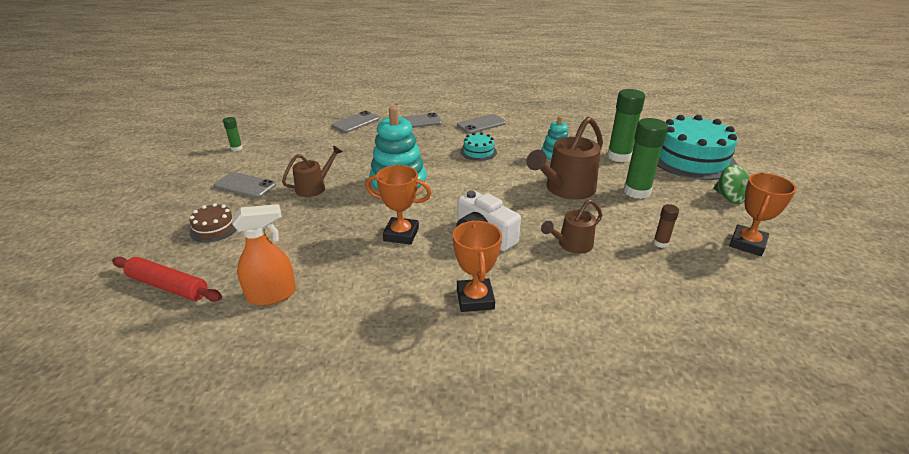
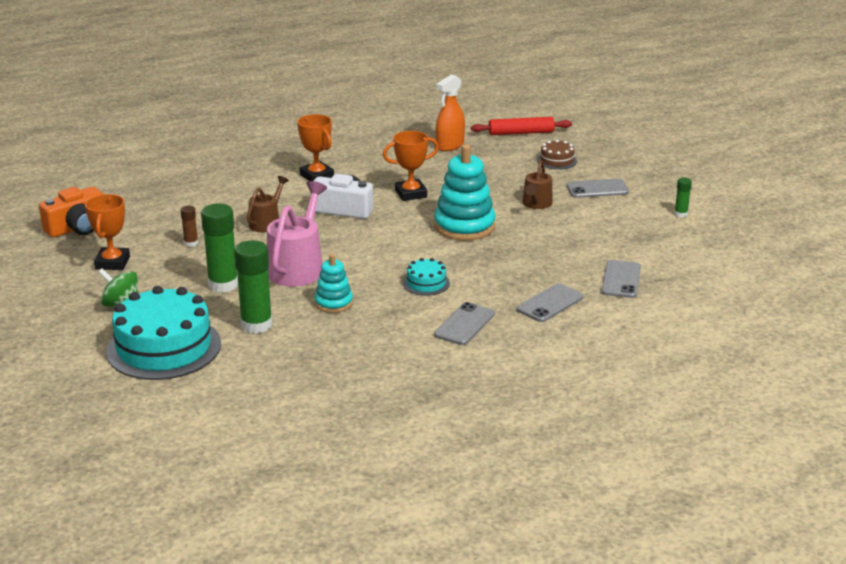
camera: 150 degrees right, 5 degrees down
brown watering can [526,117,603,200] -> pink watering can [267,181,327,287]
none -> orange camera [39,187,103,237]

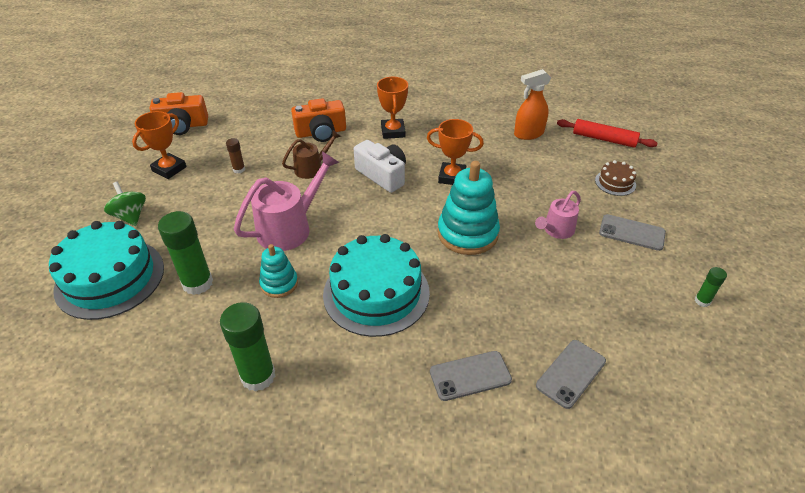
camera: 30 degrees right, 15 degrees up
green glue stick [201,203,238,293] -> green glue stick moved to [220,302,275,392]
turquoise cake [403,258,450,296] -> turquoise cake [323,234,430,337], size x2.22
grey phone [434,302,495,345] -> none
brown watering can [523,160,553,209] -> pink watering can [535,191,581,239]
none -> orange camera [291,98,346,142]

